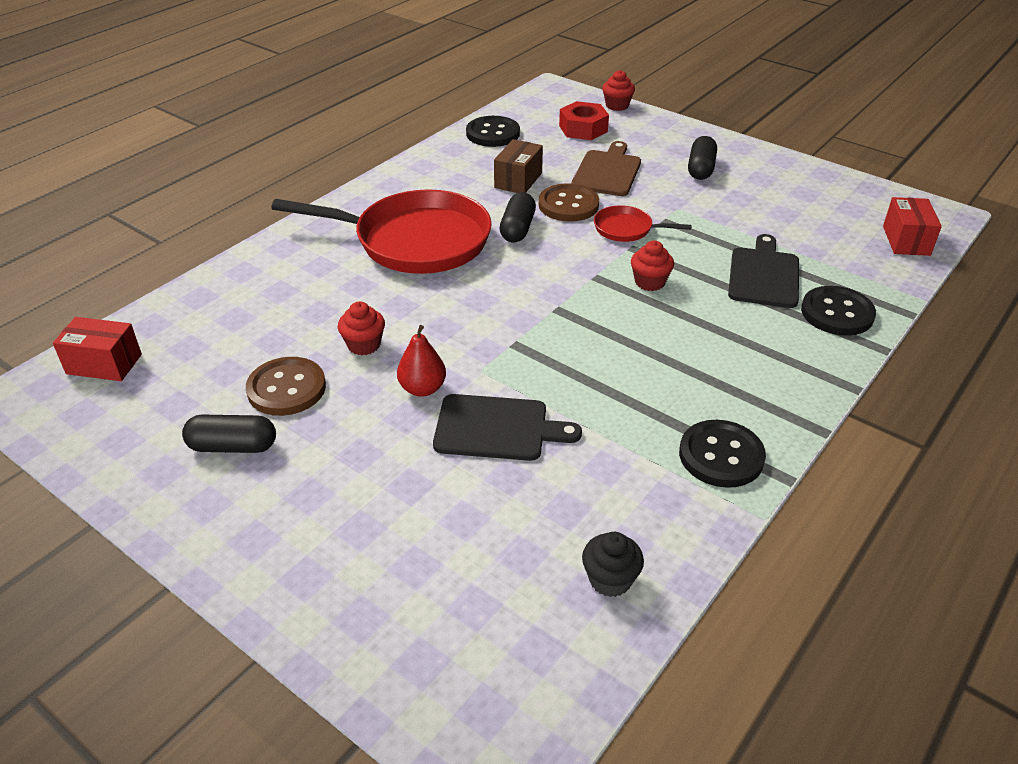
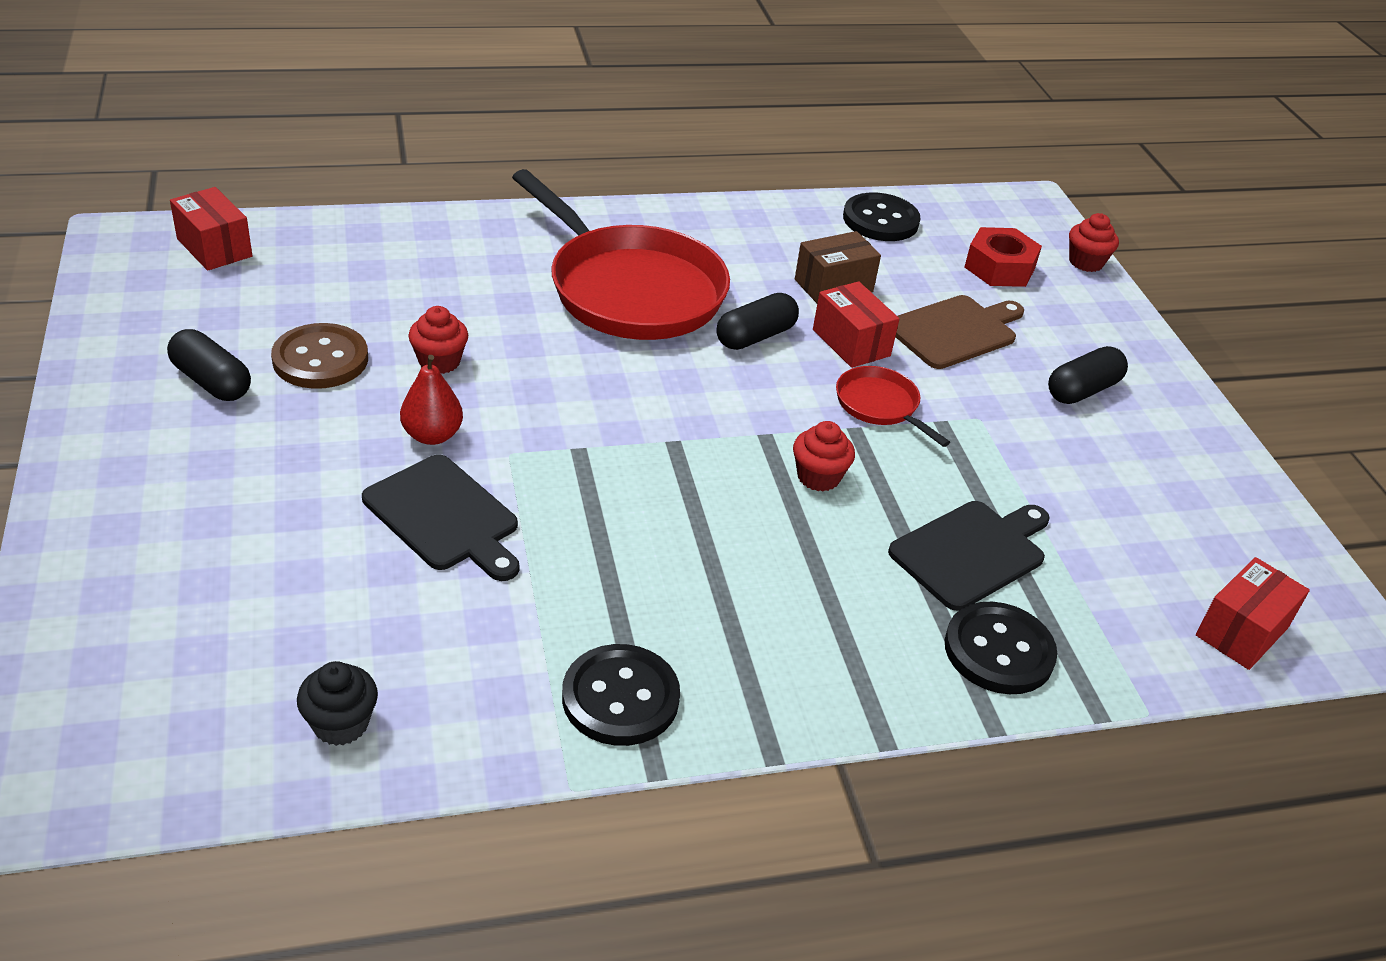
camera: 35 degrees right, 0 degrees up
brown button [539,183,599,222] -> red box [813,281,900,368]

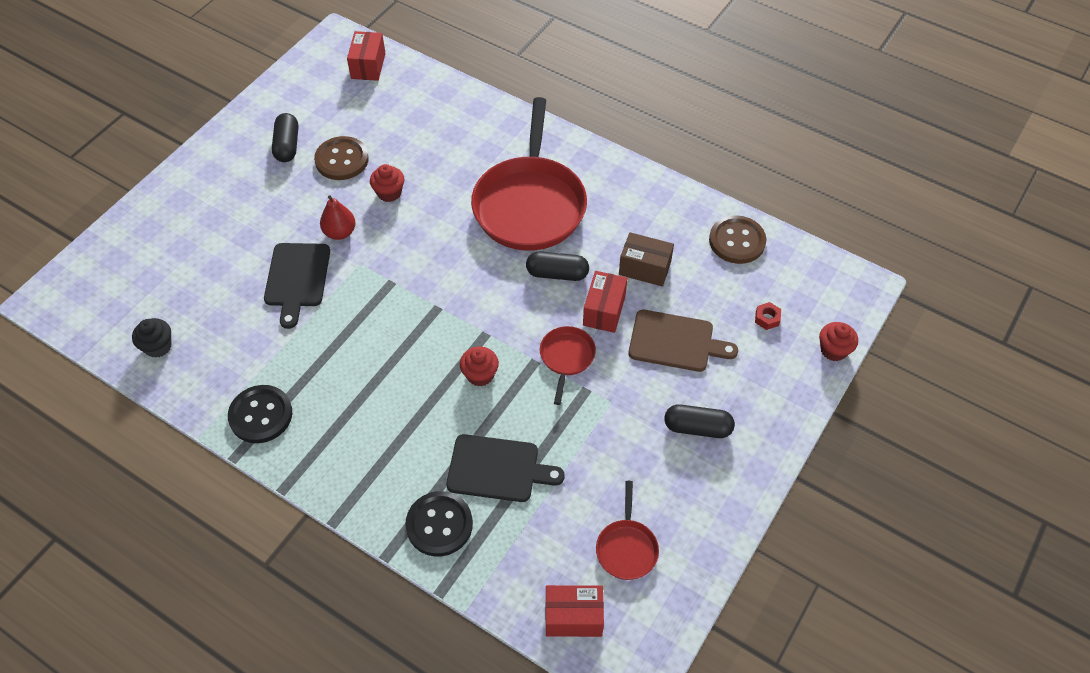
camera: 50 degrees right, 15 degrees up
black button [843,193,920,241] -> brown button [709,215,766,264]
red nut [965,227,1042,287] -> red nut [755,302,781,330], size x0.50
none -> red pan [596,481,659,580]

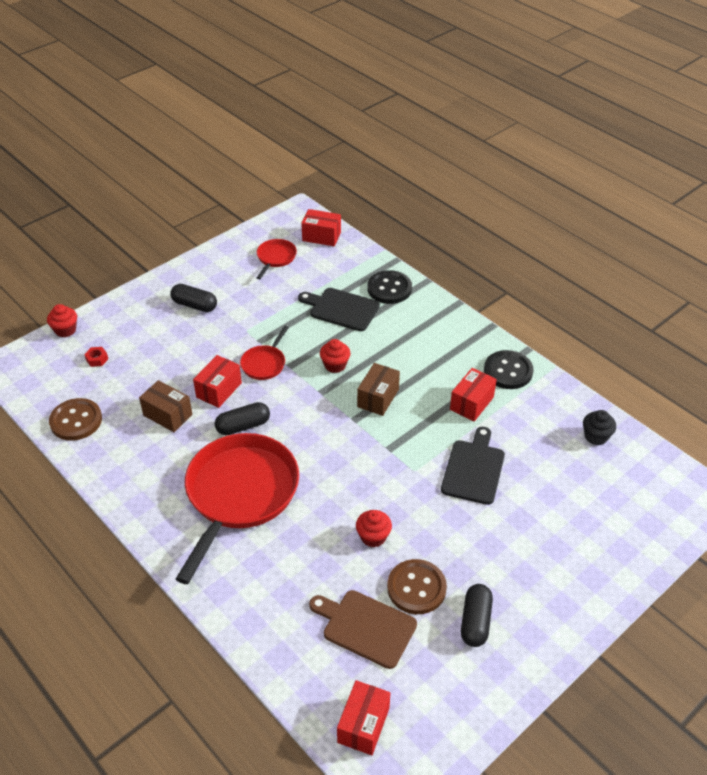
camera: 165 degrees left, 10 degrees down
red pear [320,195,356,240] -> none
black capsule [526,252,589,281] -> black capsule turned 45 degrees counterclockwise [215,402,270,435]
brown cutting board [628,310,738,372] -> brown cutting board moved to [309,590,417,669]
none -> brown box [357,363,400,416]
none -> red box [450,368,497,422]

